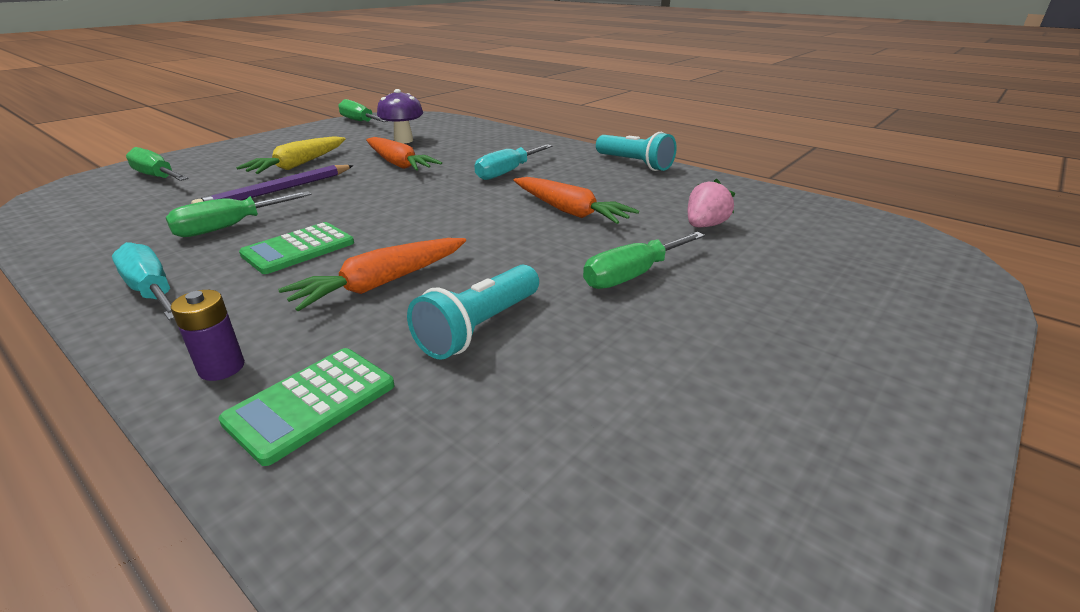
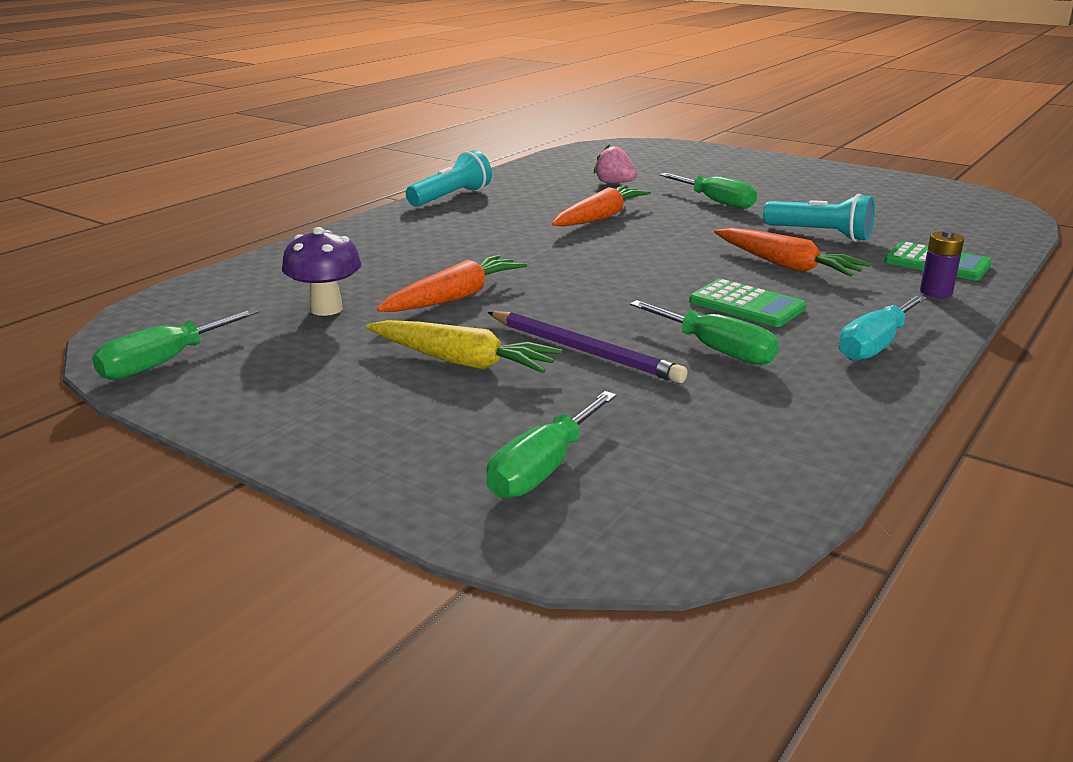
camera: 95 degrees left, 5 degrees down
turquoise screwdriver [474,144,552,180] -> none

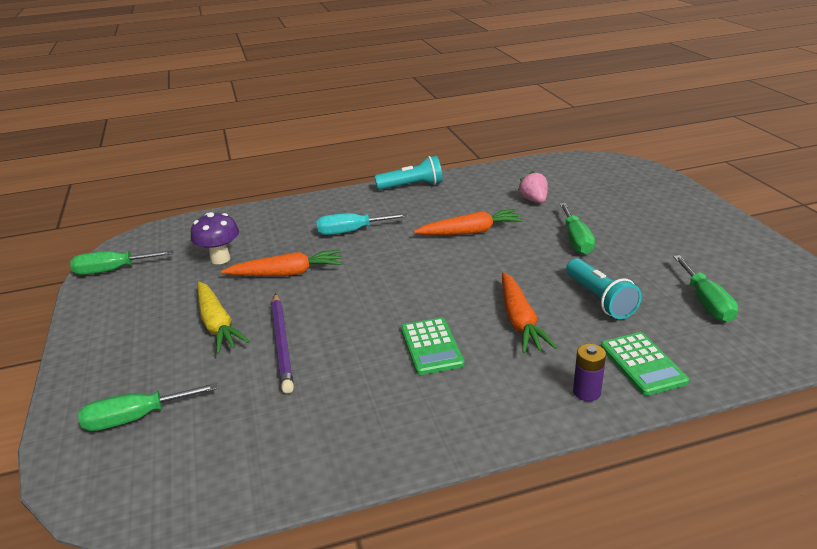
camera: 40 degrees right, 5 degrees up
green screwdriver [630,300,779,365] -> green screwdriver moved to [673,255,738,322]
turquoise screwdriver [839,295,927,361] -> turquoise screwdriver moved to [316,213,408,235]

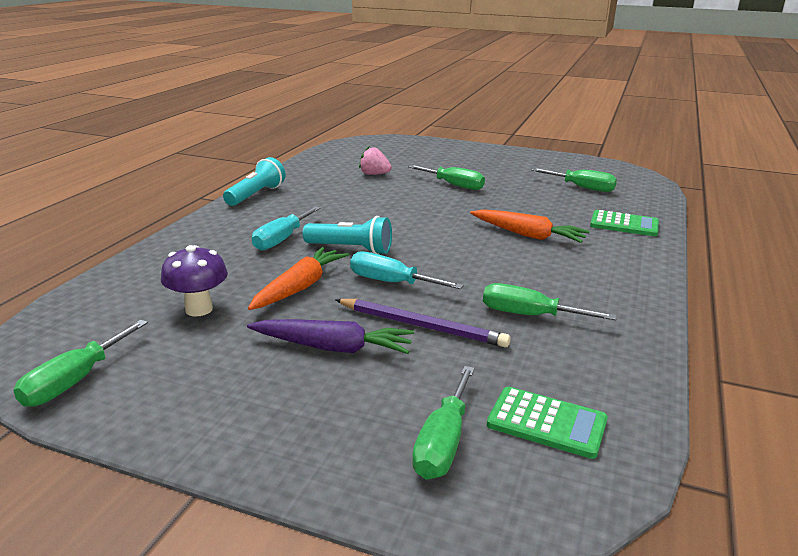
camera: 55 degrees left, 5 degrees down
yellow carrot [198,282,250,354] -> purple carrot [247,319,414,354]
green calculator [401,318,465,375] -> green calculator moved to [487,387,608,459]
orange carrot [414,209,524,235] -> none
turquoise flashlight [566,258,642,319] -> turquoise flashlight moved to [303,216,392,254]
purple battery [573,344,606,401] -> none
none -> turquoise screwdriver [350,252,464,289]
none -> green screwdriver [483,283,617,320]

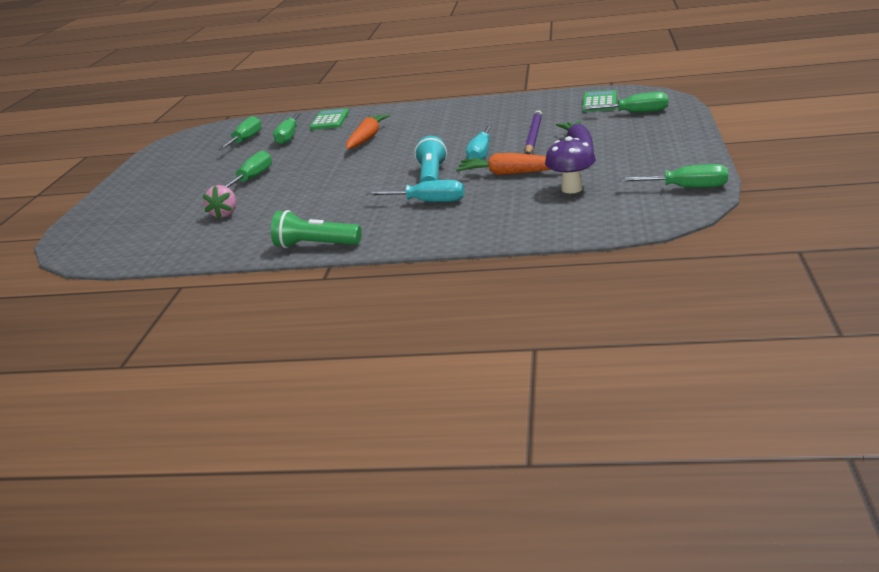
camera: 100 degrees left, 0 degrees up
turquoise flashlight [223,157,286,206] -> green flashlight [271,210,362,248]
green screwdriver [483,283,617,320] -> green screwdriver moved to [273,113,301,145]

